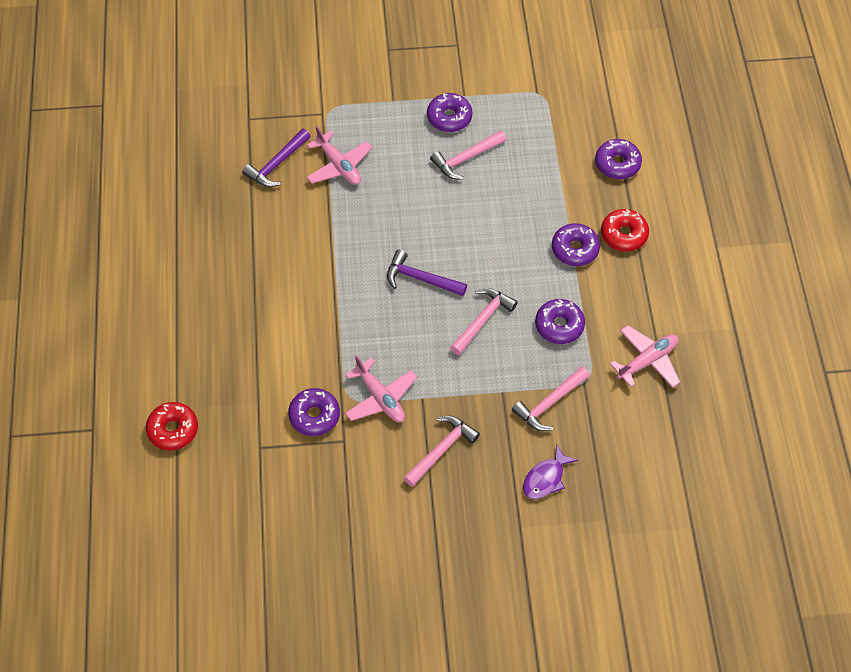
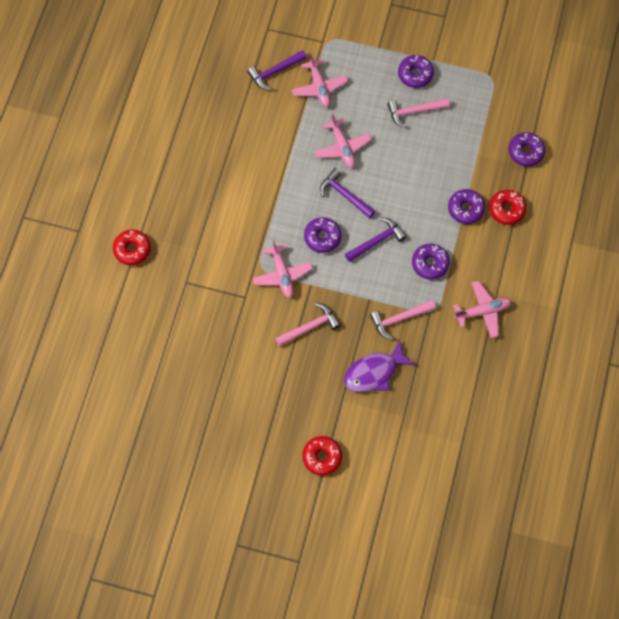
camera: 20 degrees right, 10 degrees up
purple donut [288,388,340,436] -> purple donut moved to [304,217,342,253]
pink hammer [450,288,518,355] -> purple hammer [345,218,406,262]
purple fish [523,444,578,499] -> purple fish [344,340,416,392], size x1.51
none -> red donut [302,436,342,476]
none -> pink plane [315,114,372,168]

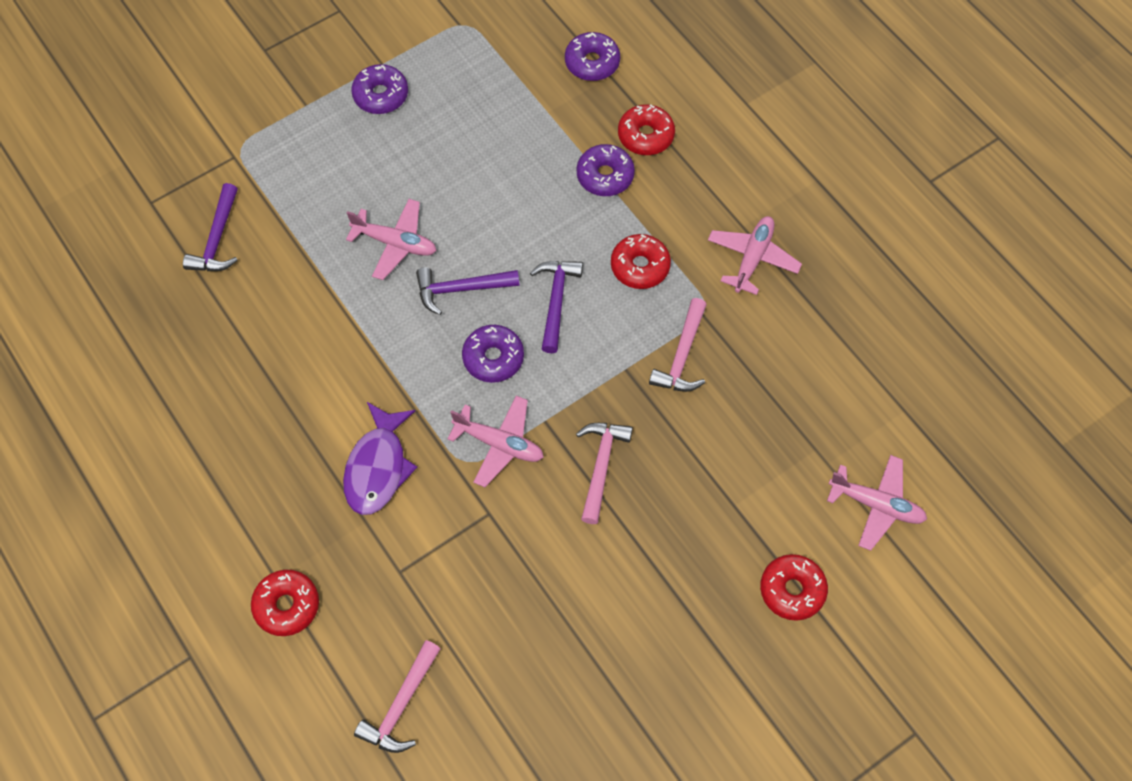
camera: 50 degrees left, 5 degrees down
pink plane [292,53,348,107] -> pink plane moved to [827,455,927,551]
purple fish [344,340,416,392] -> purple fish moved to [343,402,418,515]
pink hammer [387,98,450,128] -> pink hammer moved to [354,640,441,753]
purple donut [412,244,450,280] -> red donut [611,234,671,289]

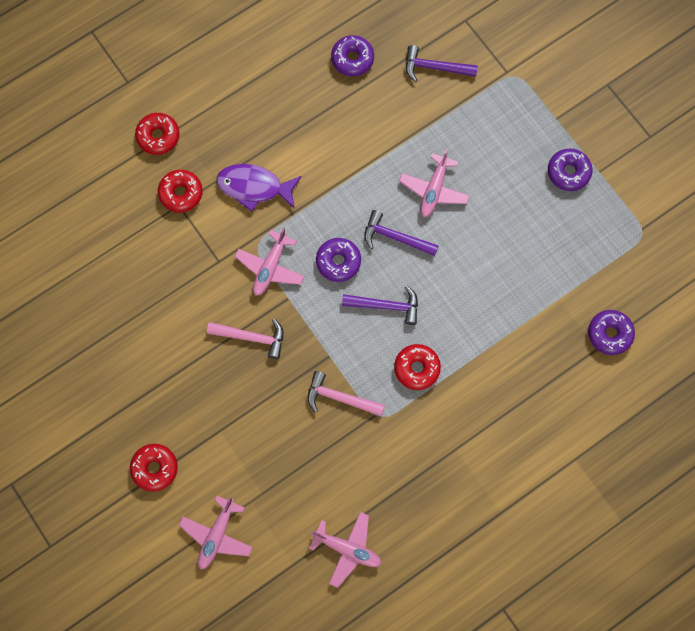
camera: 90 degrees right, 10 degrees up
pink hammer [354,640,441,753] -> none
purple hammer [416,267,520,315] -> purple hammer turned 60 degrees counterclockwise [364,210,439,256]
purple donut [577,144,635,196] -> purple donut moved to [331,35,374,76]
red donut [618,104,675,155] -> red donut moved to [158,170,203,213]
pink plane [708,216,802,295] -> pink plane moved to [309,512,382,588]

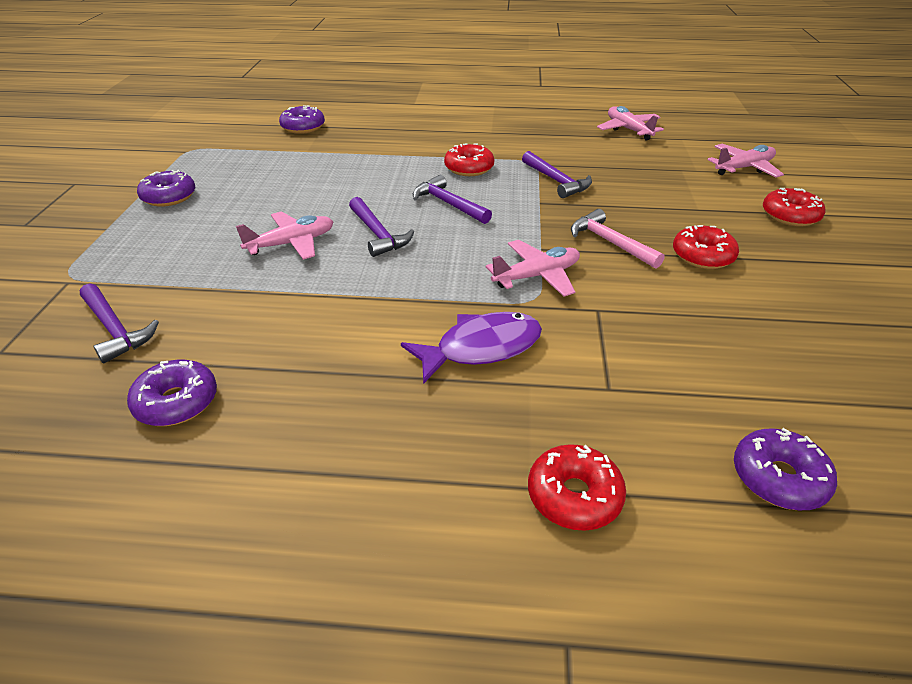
camera: 140 degrees left, 35 degrees down
red donut [158,170,203,213] -> red donut moved to [673,225,739,269]
purple fish [217,164,302,212] -> purple fish turned 75 degrees counterclockwise [401,312,542,384]
pink hammer [308,371,385,416] -> purple hammer [522,151,592,198]
purple donut [316,238,361,282] -> purple donut moved to [734,428,837,510]

